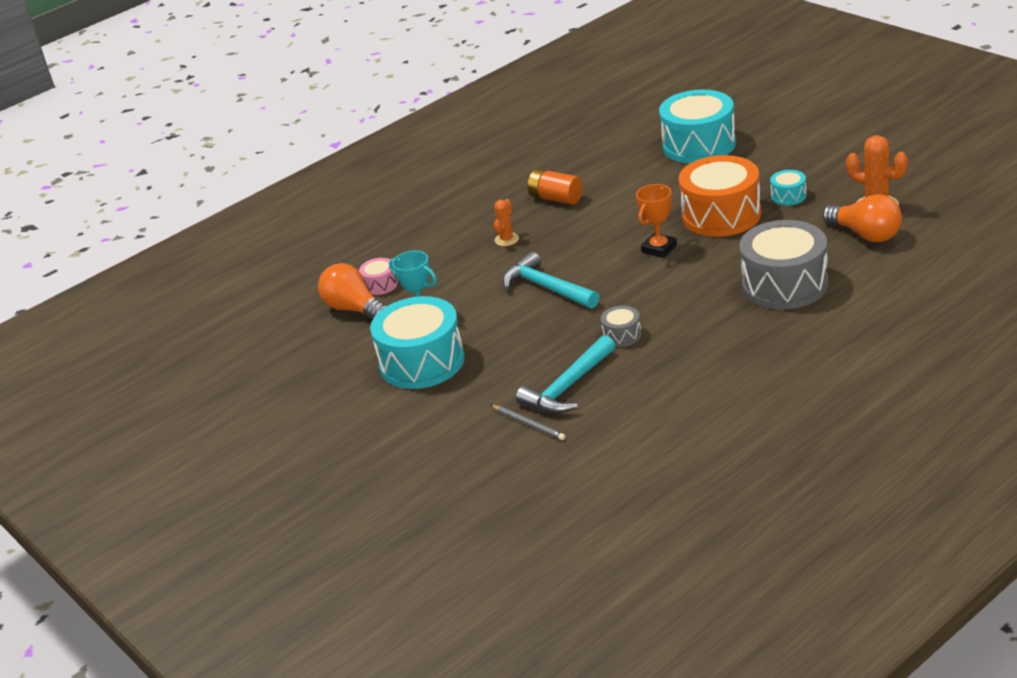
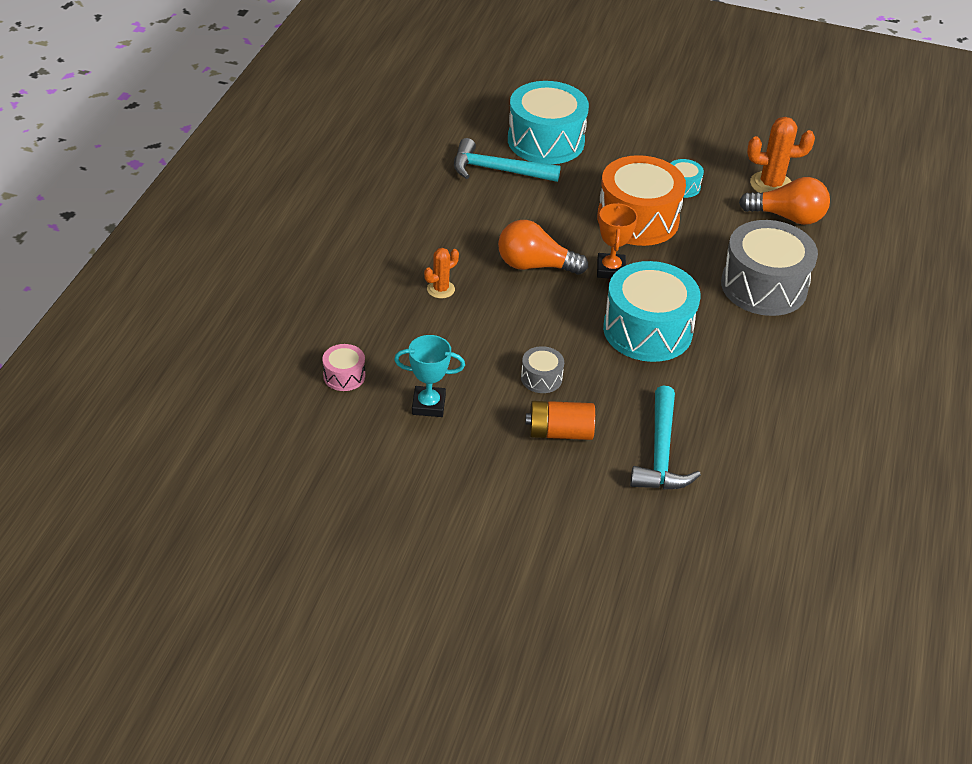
camera: 40 degrees left, 10 degrees up
orange light bulb [318,263,386,320] -> orange light bulb moved to [498,220,588,275]
turquoise drum [370,296,465,389] -> turquoise drum moved to [603,261,700,362]
grey pencil [491,405,565,440] -> none
orange cactus [494,199,519,246] -> orange cactus turned 60 degrees clockwise [424,248,459,298]
turquoise hammer [502,252,599,308] -> turquoise hammer moved to [454,138,561,182]
orange battery [527,169,583,205] -> orange battery moved to [525,401,595,440]
grey drum [601,306,642,347] -> grey drum moved to [521,346,564,393]

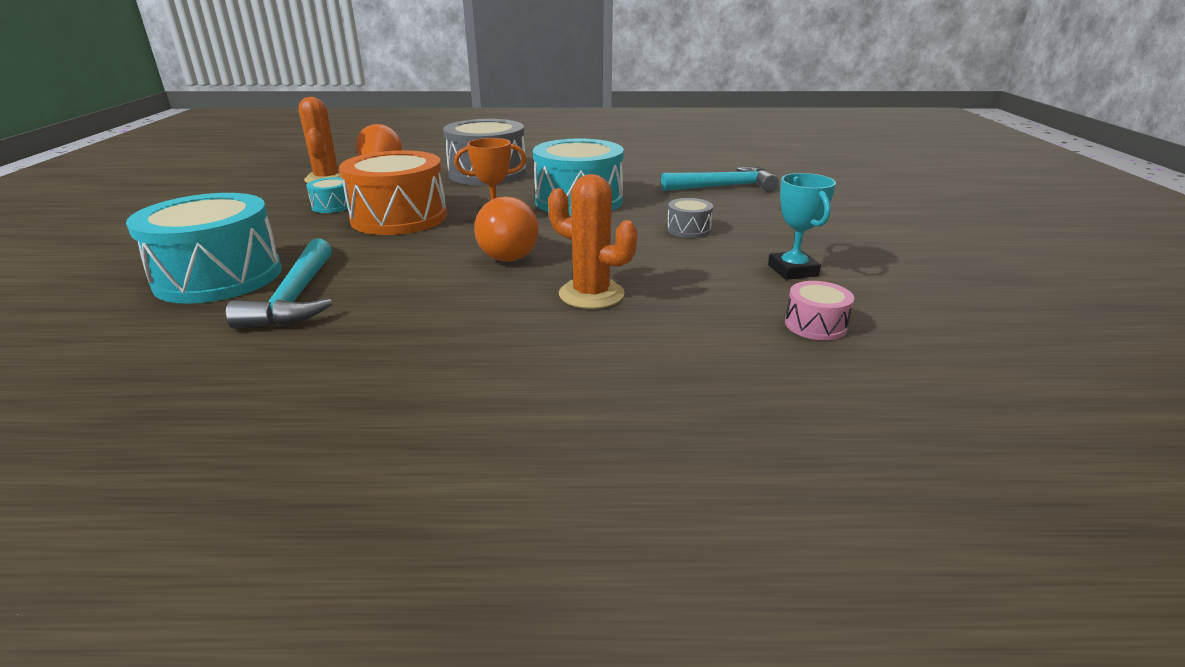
camera: 105 degrees left, 15 degrees down
orange cactus [424,248,459,298] -> orange cactus [548,174,637,309], size x1.68
orange battery [525,401,595,440] -> none

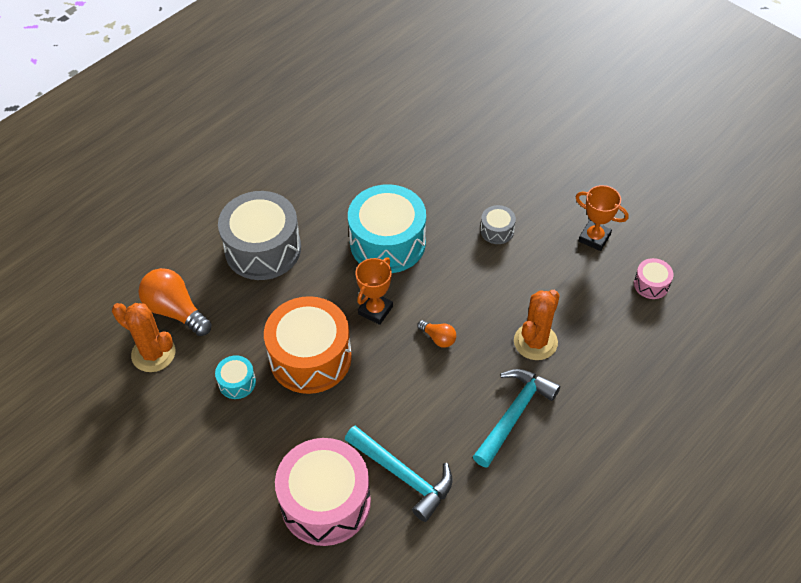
camera: 45 degrees left, 25 degrees up
turquoise drum [126,193,282,304] -> pink drum [275,438,371,546]
orange light bulb [474,196,539,262] -> orange light bulb [417,320,456,348], size x0.51
orange cactus [548,174,637,309] -> orange cactus turned 45 degrees counterclockwise [514,290,560,360]
turquoise hammer [661,167,779,192] -> turquoise hammer moved to [473,369,560,468]
turquoise trophy [768,173,836,280] -> orange trophy [576,185,629,251]

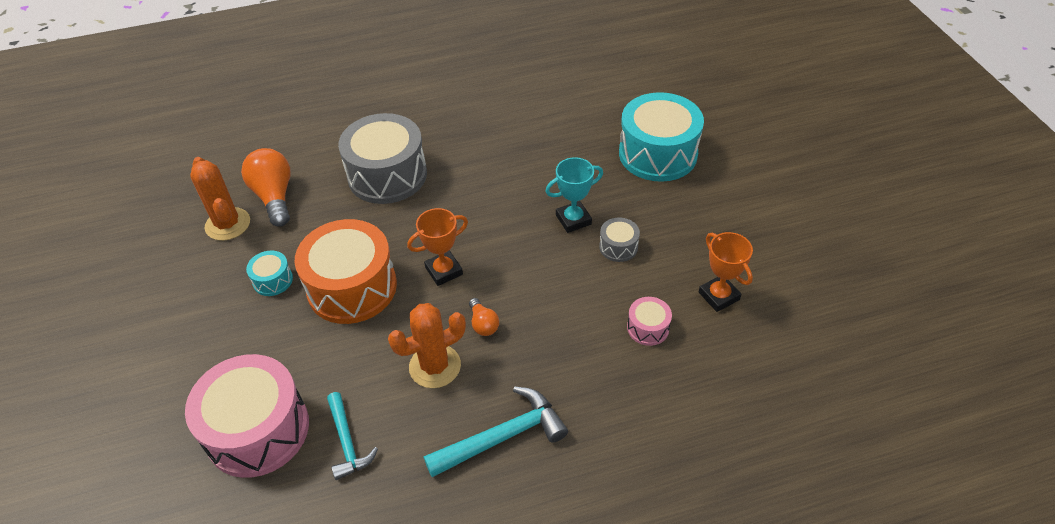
camera: 30 degrees right, 5 degrees down
turquoise hammer [345,426,453,522] -> turquoise hammer [327,392,378,480], size x0.66
turquoise drum [348,184,426,273] -> turquoise drum moved to [619,92,704,182]
orange cactus [514,290,560,360] -> orange cactus moved to [388,303,466,388]
pink drum [634,258,673,299] -> pink drum moved to [627,297,672,346]
none -> turquoise trophy [545,157,603,233]

